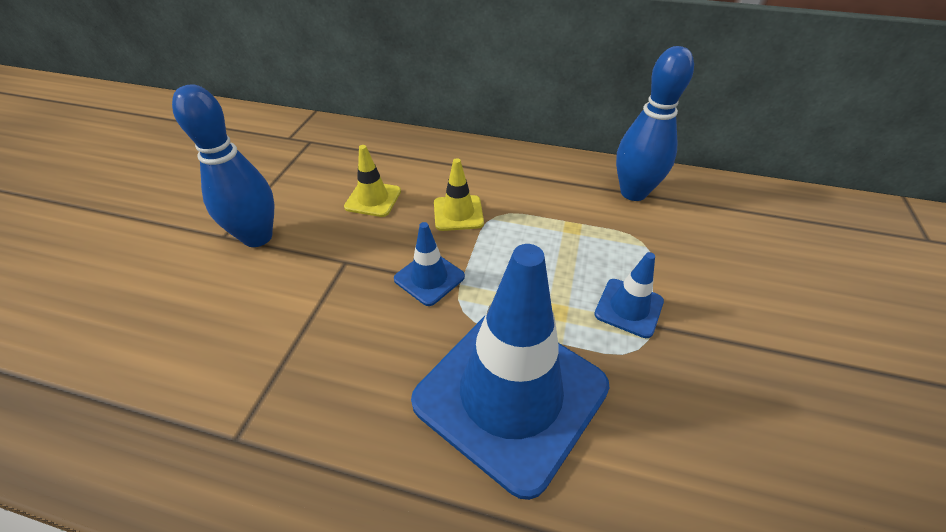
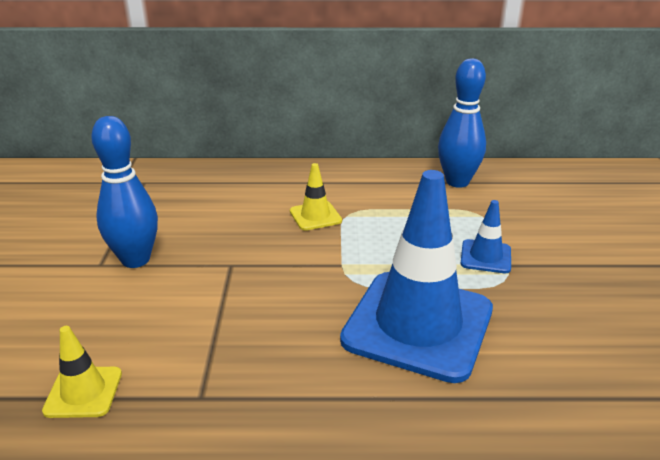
camera: 15 degrees left, 15 degrees down
yellow traffic cone [344,145,401,217] -> yellow traffic cone moved to [42,326,122,418]
blue traffic cone [394,222,465,306] -> none

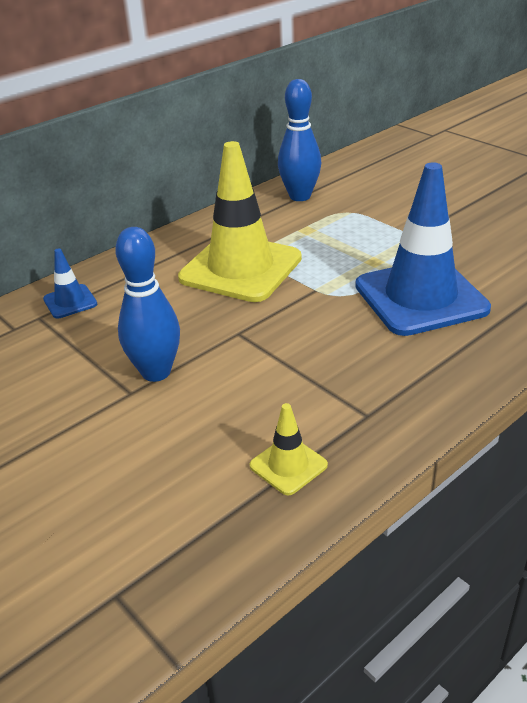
camera: 40 degrees left, 5 degrees up
yellow traffic cone [290,163,342,231] -> yellow traffic cone [178,141,302,302], size x2.29
blue traffic cone [461,200,511,273] -> blue traffic cone moved to [43,248,97,318]

